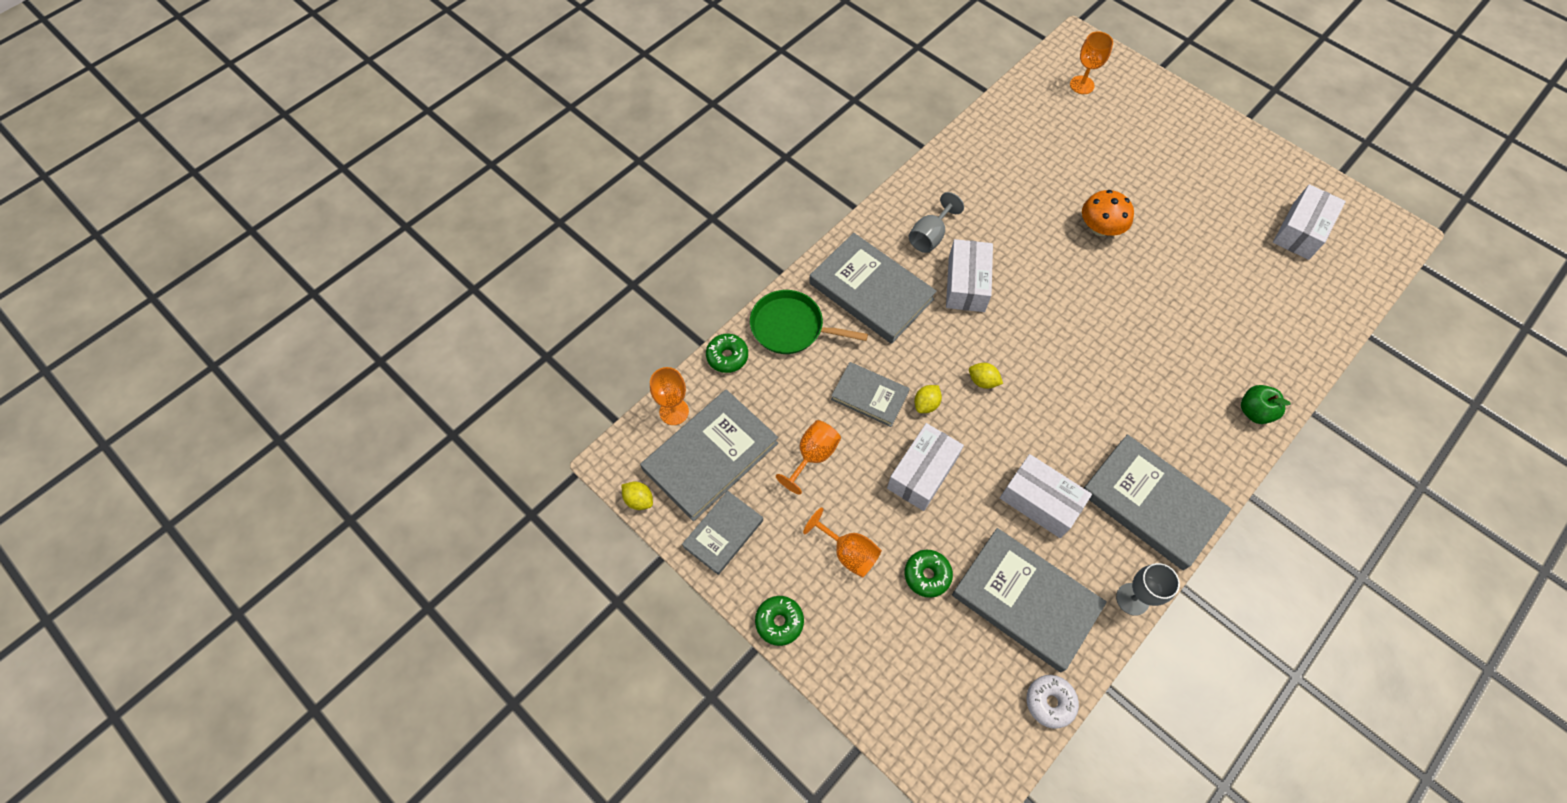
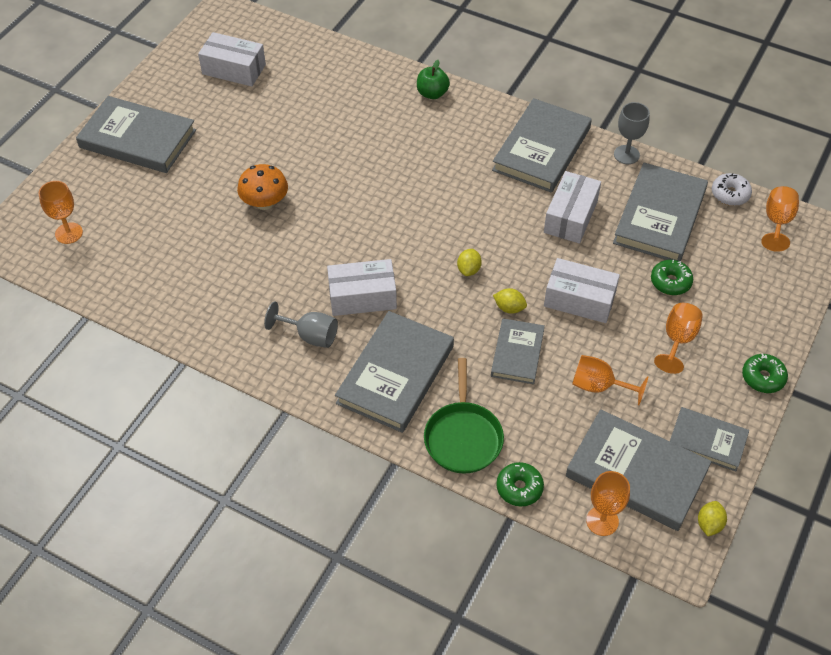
camera: 105 degrees left, 10 degrees down
none -> grey book [76,96,196,173]
none -> orange goblet [761,186,799,252]

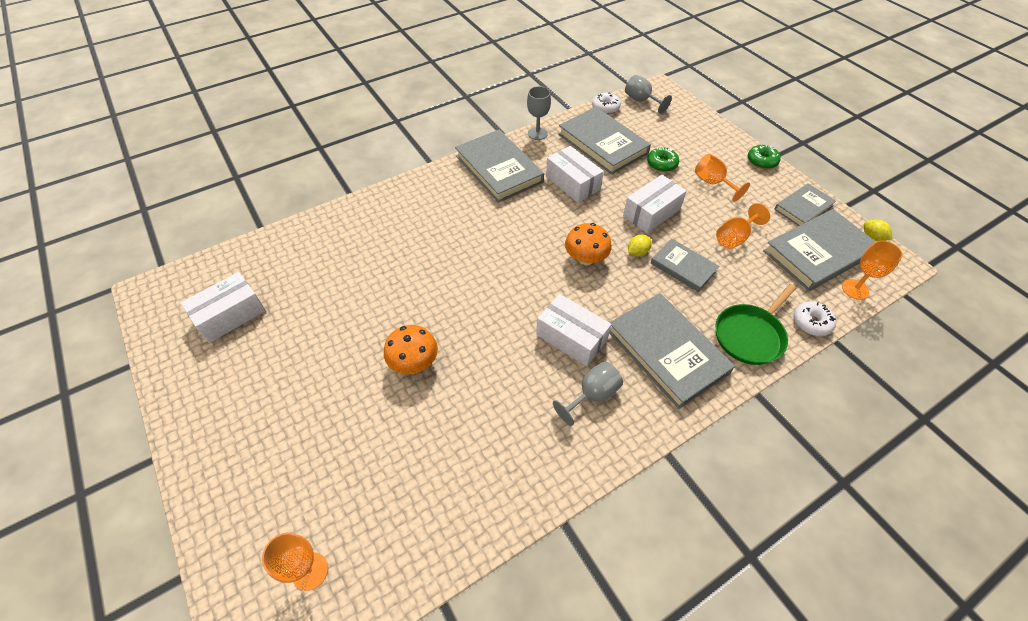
camera: 60 degrees left, 0 degrees up
grey book [76,96,196,173] -> none
white box [327,259,397,316] -> white box turned 75 degrees counterclockwise [536,294,612,366]
green apple [417,60,450,99] -> none
green pan [424,358,504,474] -> green pan turned 105 degrees clockwise [715,284,796,365]
yellow lemon [457,249,482,276] -> orange mushroom [565,223,612,265]
green donut [496,462,544,506] -> white donut [793,302,836,336]
orange goblet [761,186,799,252] -> grey goblet [625,75,672,114]

